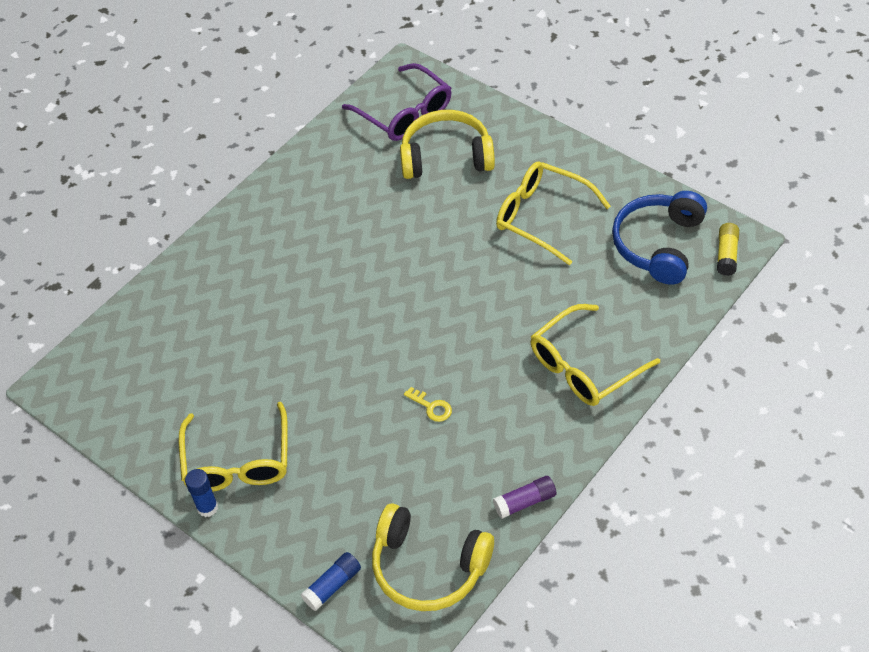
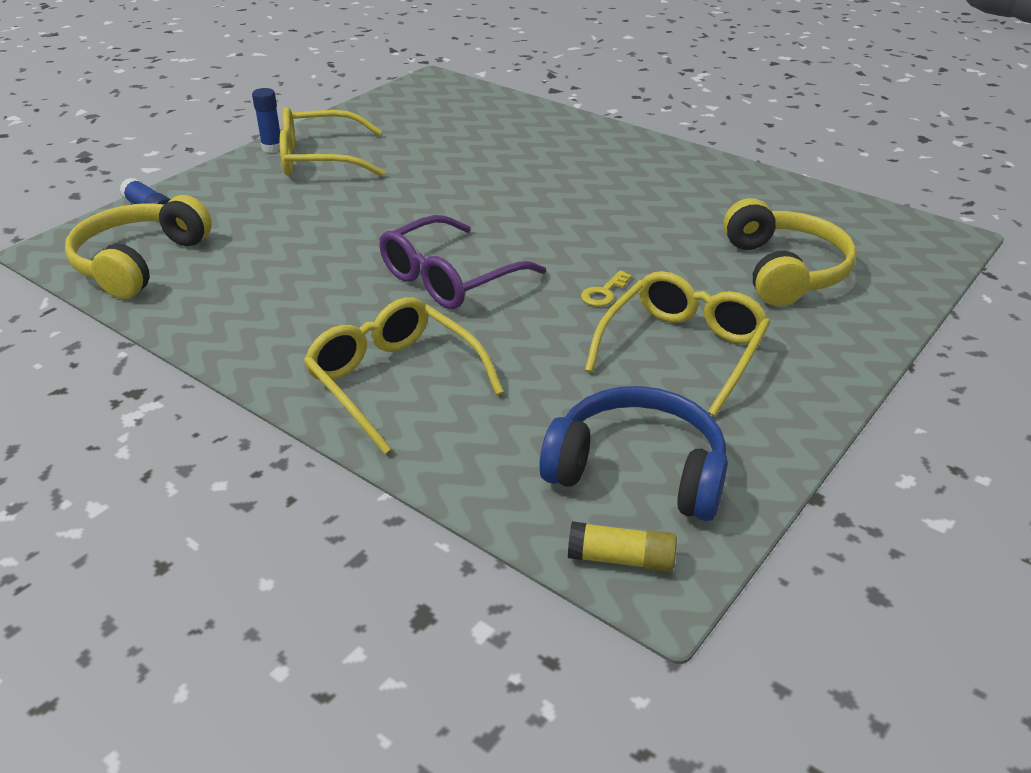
camera: 85 degrees right, 15 degrees down
purple glasses [342,63,452,141] -> purple glasses moved to [379,215,546,309]
yellow key [404,387,452,422] -> yellow key moved to [581,270,632,307]
purple glue stick [493,476,556,519] -> none

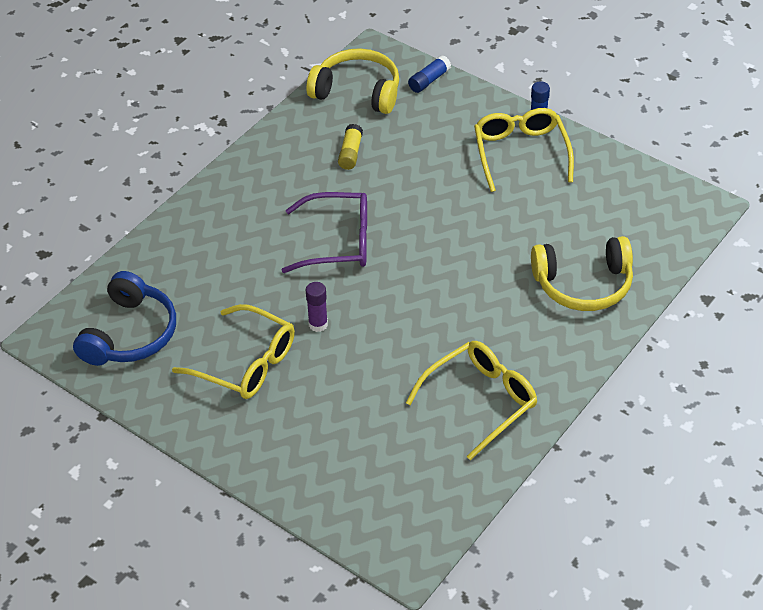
camera: 90 degrees right, 10 degrees up
yellow glasses [304,297,504,454] -> yellow glasses moved to [406,341,537,460]
purple glasses [379,215,546,309] -> purple glasses turned 135 degrees clockwise [281,192,367,273]
yellow glue stick [568,521,677,572] -> yellow glue stick moved to [338,124,363,170]
yellow key [581,270,632,307] -> purple glue stick [306,282,328,332]
yellow headphones [723,198,856,306] -> yellow headphones moved to [531,236,633,311]

